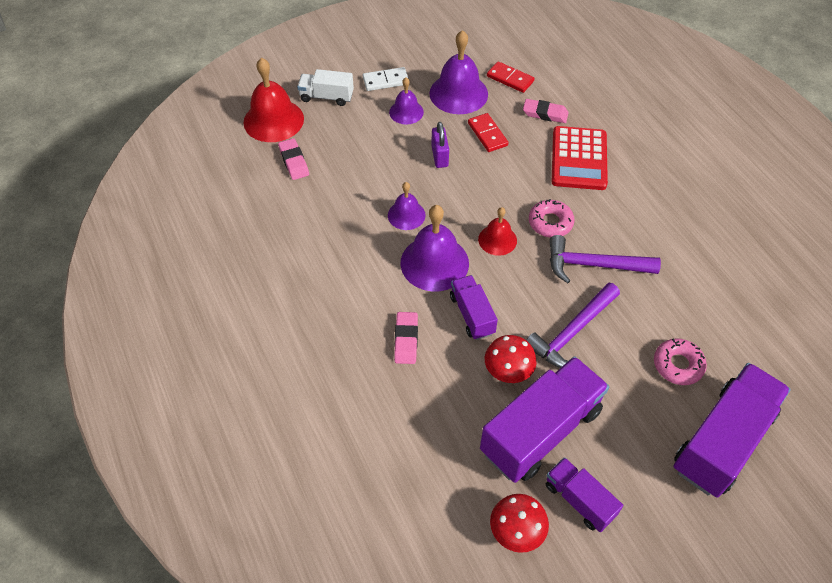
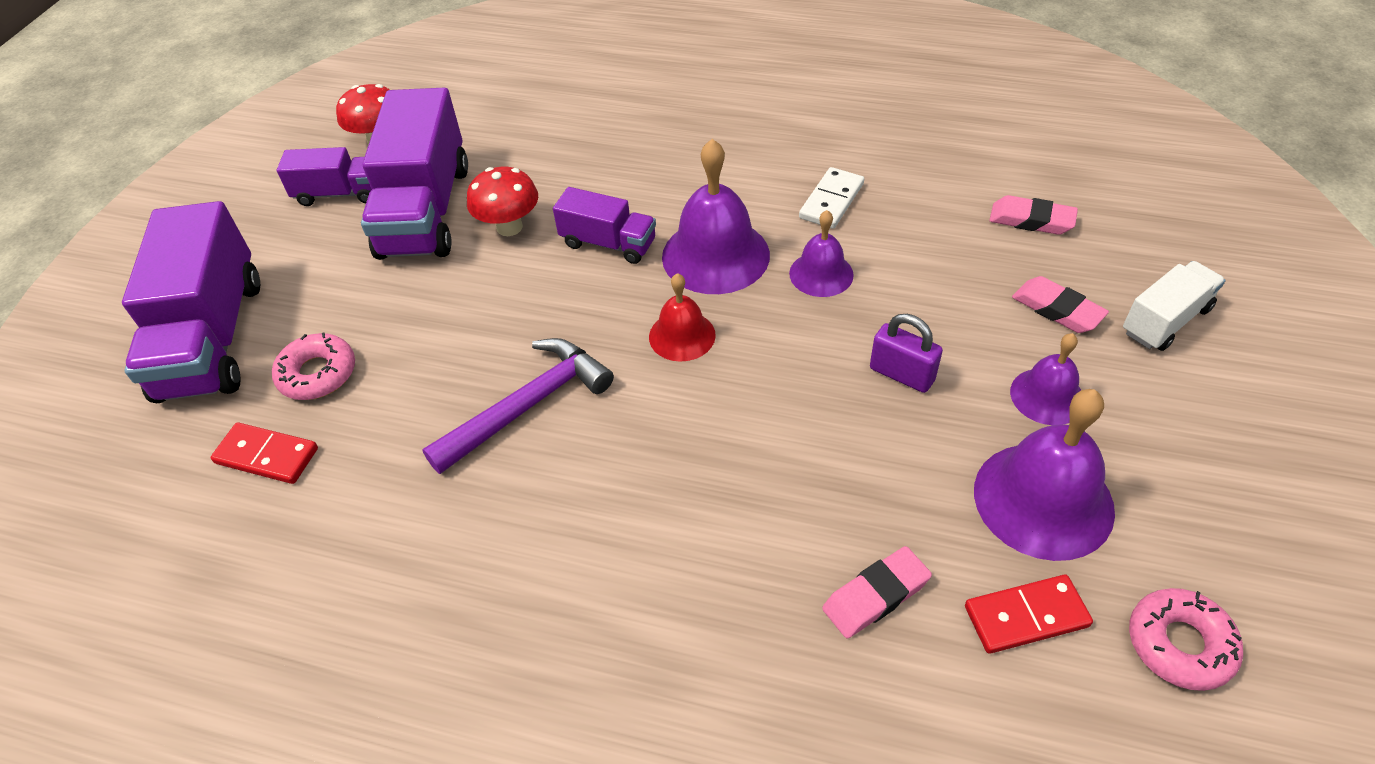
camera: 135 degrees right, 5 degrees down
red bell [243,58,304,142] -> none
white domino [363,67,409,91] -> white domino moved to [799,167,864,229]
pink eraser [394,312,418,364] -> pink eraser moved to [1012,276,1109,333]
red domino [468,113,509,152] -> red domino moved to [211,423,318,484]
purple hammer [526,283,620,368] -> none
pink donut [529,199,575,238] -> pink donut moved to [1129,588,1243,691]
red calculator [552,126,608,190] -> none

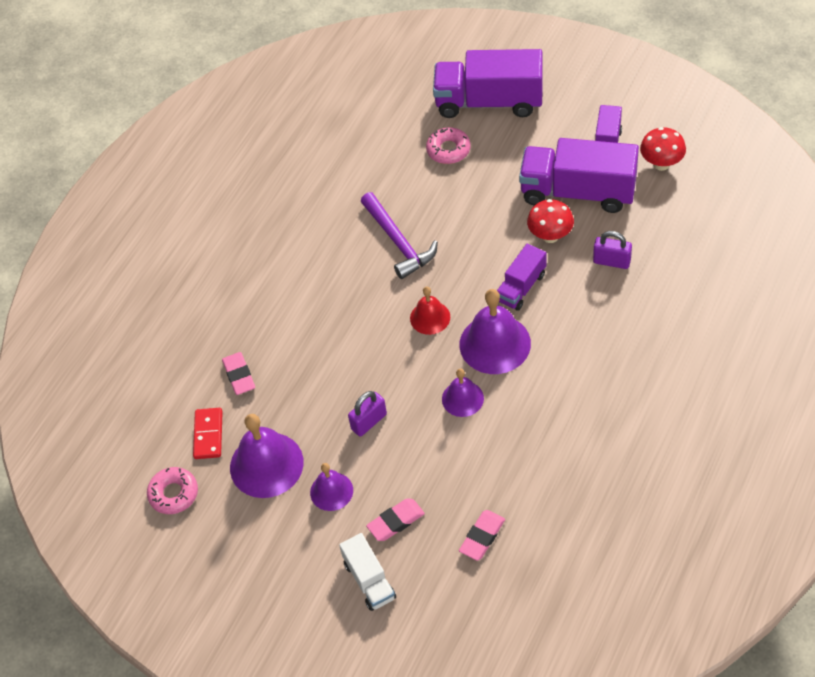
camera: 105 degrees right, 5 degrees up
red domino [211,423,318,484] -> none
white domino [799,167,864,229] -> none
none -> purple padlock [593,231,632,269]

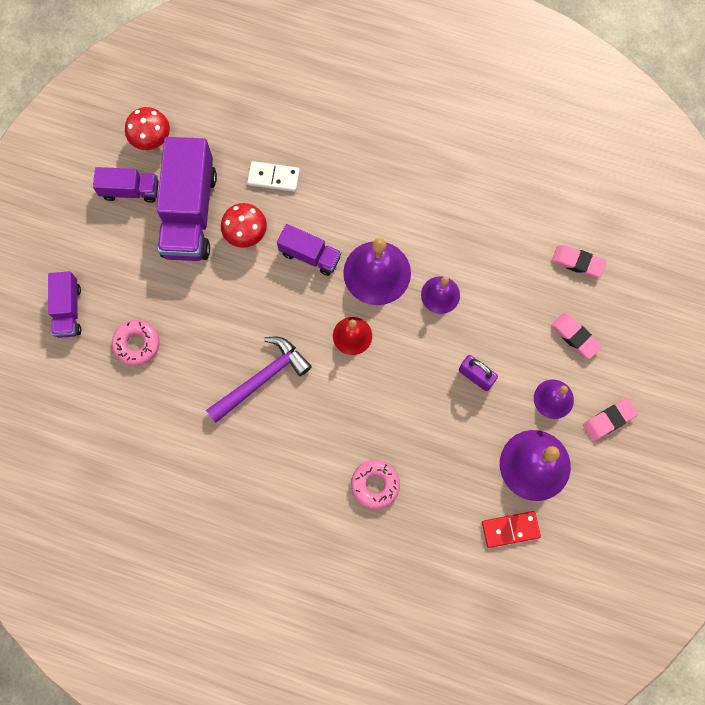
camera: 105 degrees left, 20 degrees up
pink donut [147,467,198,514] -> pink donut moved to [351,460,400,509]
pink eraser [222,352,255,395] -> pink eraser moved to [583,398,638,441]
white truck [339,533,396,611] -> none
purple truck [433,49,543,118] -> purple truck [48,271,81,338], size x0.53
purple padlock [593,231,632,269] -> white domino [247,161,300,192]

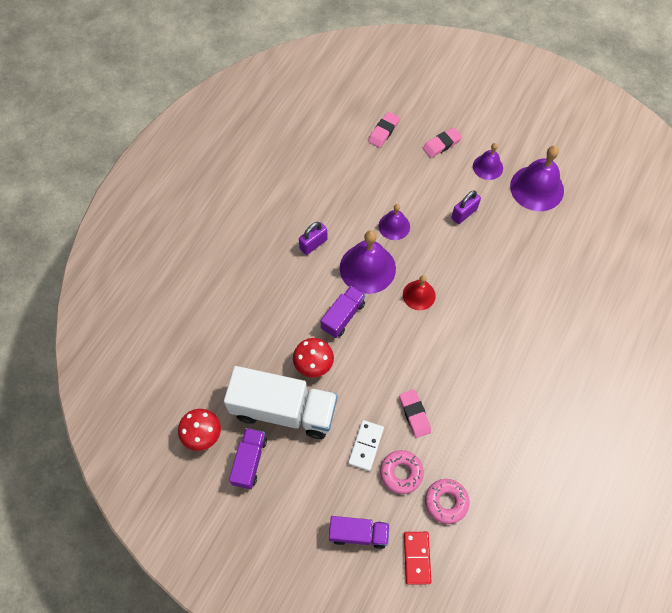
camera: 80 degrees left, 10 degrees down
purple truck [157,137,217,261] -> white truck [224,366,338,439]
purple hammer [206,337,312,423] -> none
white domino [247,161,300,192] -> white domino moved to [348,420,384,471]
pink donut [351,460,400,509] -> pink donut moved to [425,479,469,524]
red domino [482,511,541,548] -> red domino moved to [404,532,431,585]
pink eraser [583,398,638,441] -> pink eraser moved to [399,389,431,438]
none -> purple padlock [299,222,327,255]

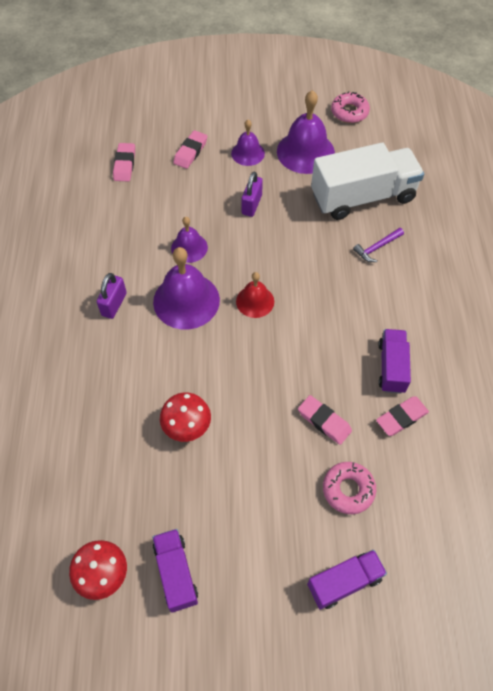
camera: 30 degrees left, 5 degrees down
white truck [224,366,338,439] -> white truck moved to [311,143,424,220]
purple truck [321,286,366,338] -> purple truck moved to [378,329,411,394]
white domino [348,420,384,471] -> none
red domino [404,532,431,585] -> none
pink donut [425,479,469,524] -> pink donut moved to [331,91,370,123]
none -> purple hammer [353,228,404,262]
none -> pink eraser [376,396,429,436]

